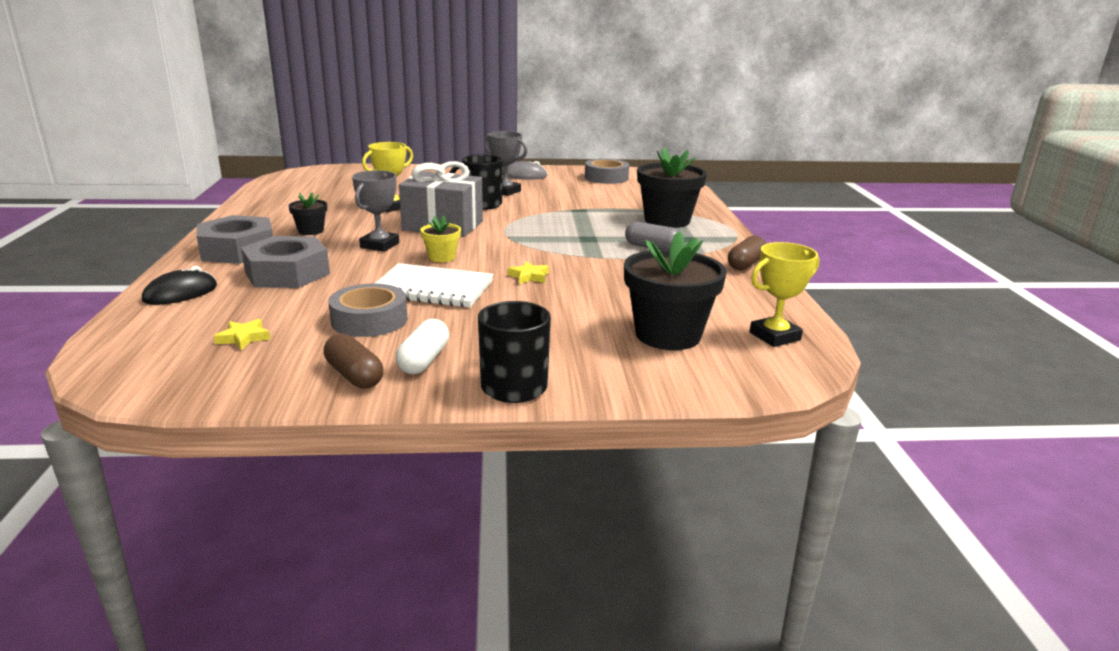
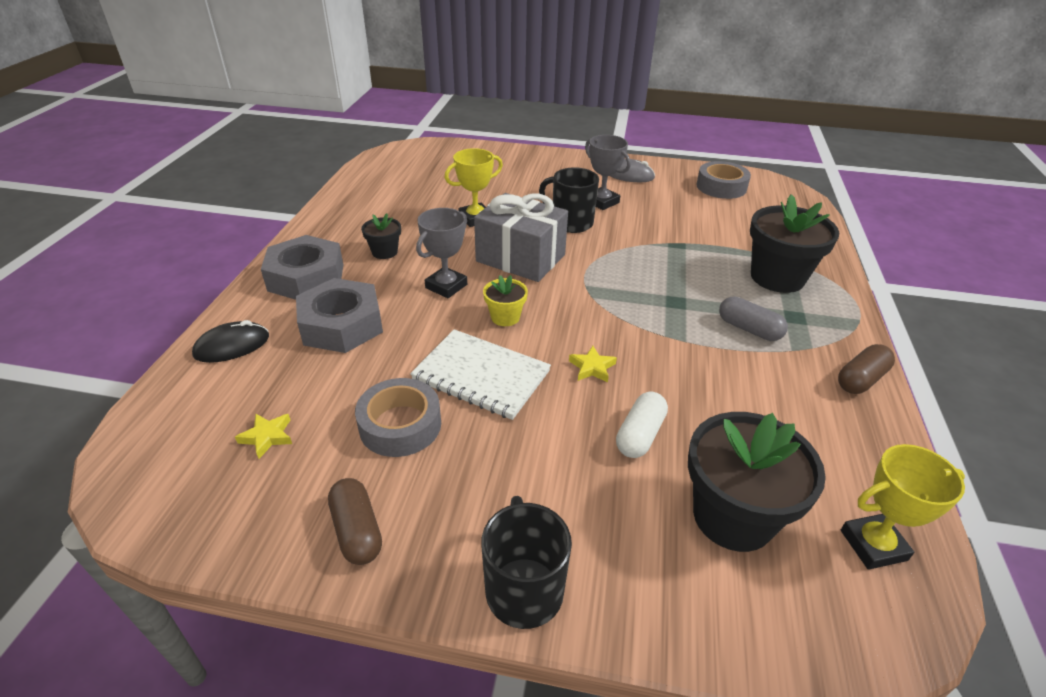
camera: 15 degrees right, 15 degrees up
white capsule [395,319,449,374] -> white capsule moved to [616,392,668,458]

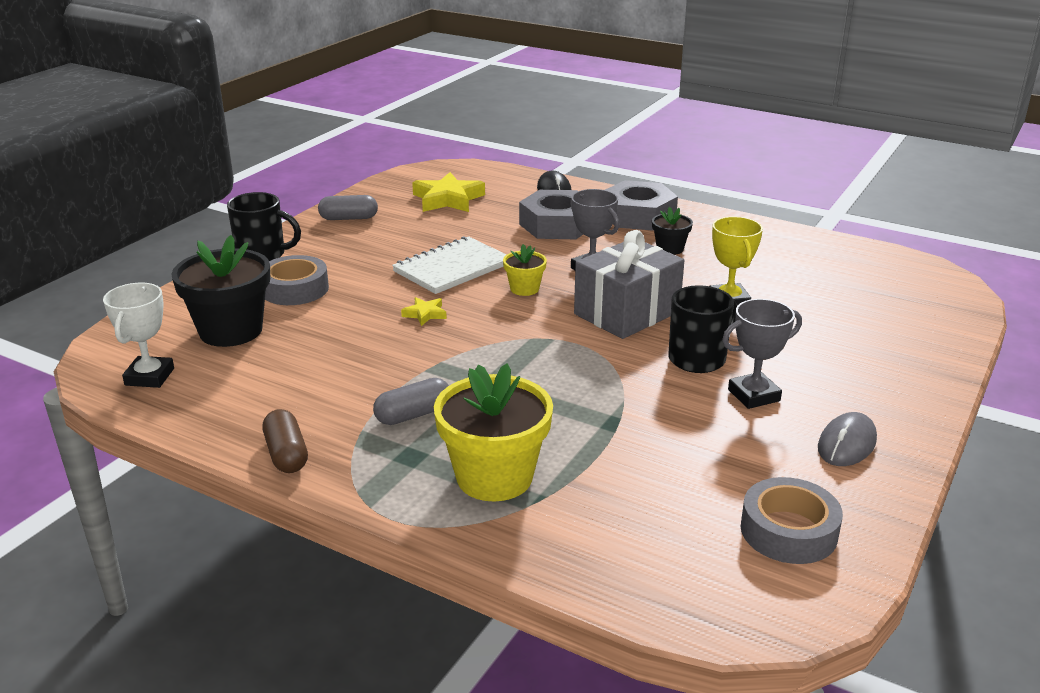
camera: 110 degrees right, 10 degrees down
yellow star [235,414,292,459] -> yellow star [412,172,485,212], size x2.00
brown capsule [328,478,382,565] -> grey capsule [318,195,378,220]
grey tape [355,378,441,457] -> grey tape moved to [265,255,329,305]
white capsule [616,392,668,458] -> none
black flower pot [750,194,839,293] -> yellow flower pot [434,363,553,502]
yellow trophy [841,444,965,570] -> white trophy [103,283,174,388]

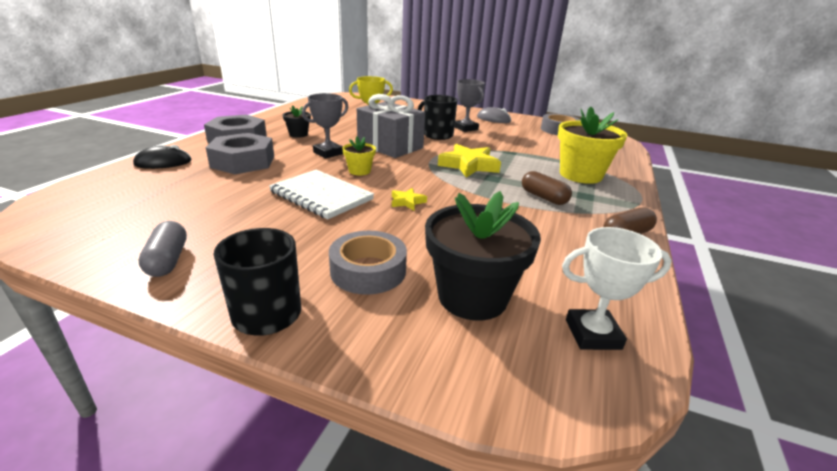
camera: 100 degrees left, 0 degrees up
grey capsule [373,378,449,425] -> brown capsule [522,171,572,205]
yellow star [412,172,485,212] -> yellow star moved to [438,144,501,178]

